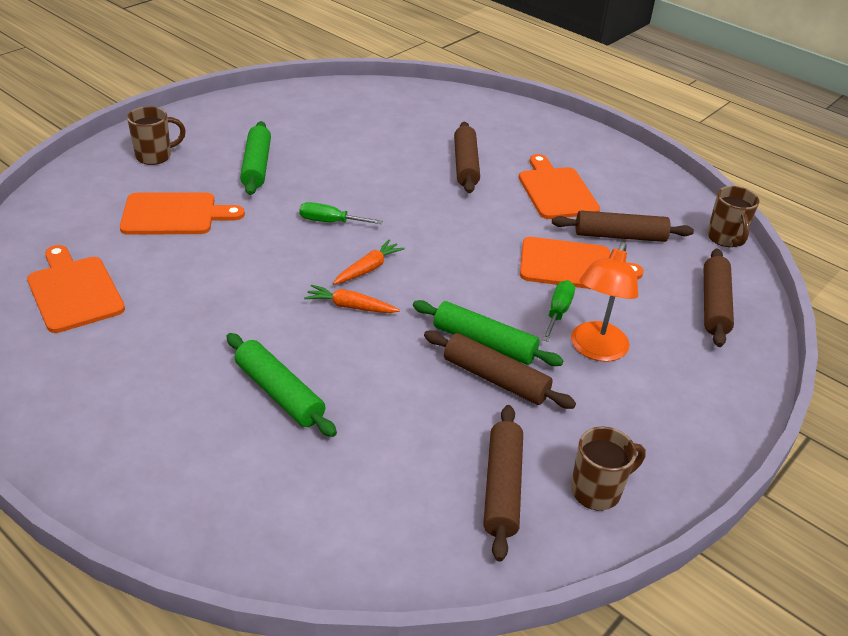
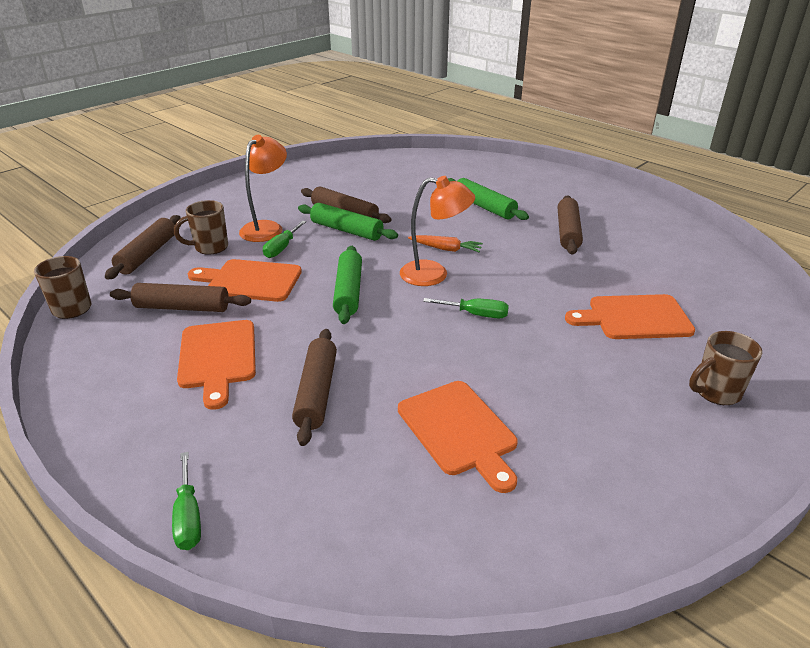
camera: 175 degrees left, 5 degrees down
orange cutting board [27,245,125,333] -> orange cutting board moved to [398,381,518,493]
green rolling pin [240,121,271,195] -> green rolling pin moved to [333,246,362,324]
orange carrot [333,239,405,285] -> orange lamp [400,176,475,286]
brown rolling pin [483,405,523,561] -> brown rolling pin moved to [558,195,583,255]
brown mug [571,427,646,510] -> brown mug moved to [174,200,228,255]
none -> green screwdriver [172,452,201,550]

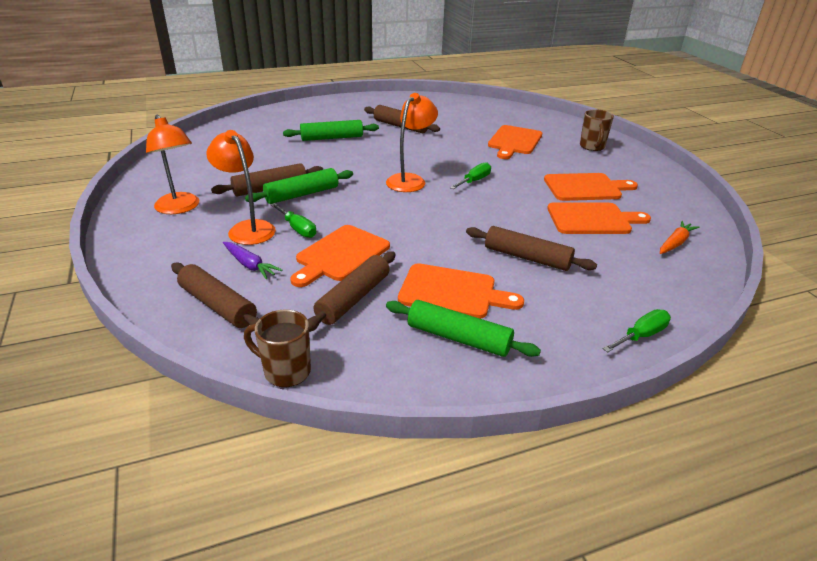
camera: 65 degrees left, 0 degrees up
green screwdriver [172,452,201,550] -> green screwdriver turned 45 degrees counterclockwise [603,309,671,352]
brown mug [174,200,228,255] -> purple carrot [223,242,282,279]
green rolling pin [333,246,362,324] -> green rolling pin moved to [386,300,541,357]
orange carrot [408,235,483,252] -> orange carrot moved to [660,221,700,254]
none -> orange lamp [146,115,199,214]
none -> orange cutting board [544,173,638,201]

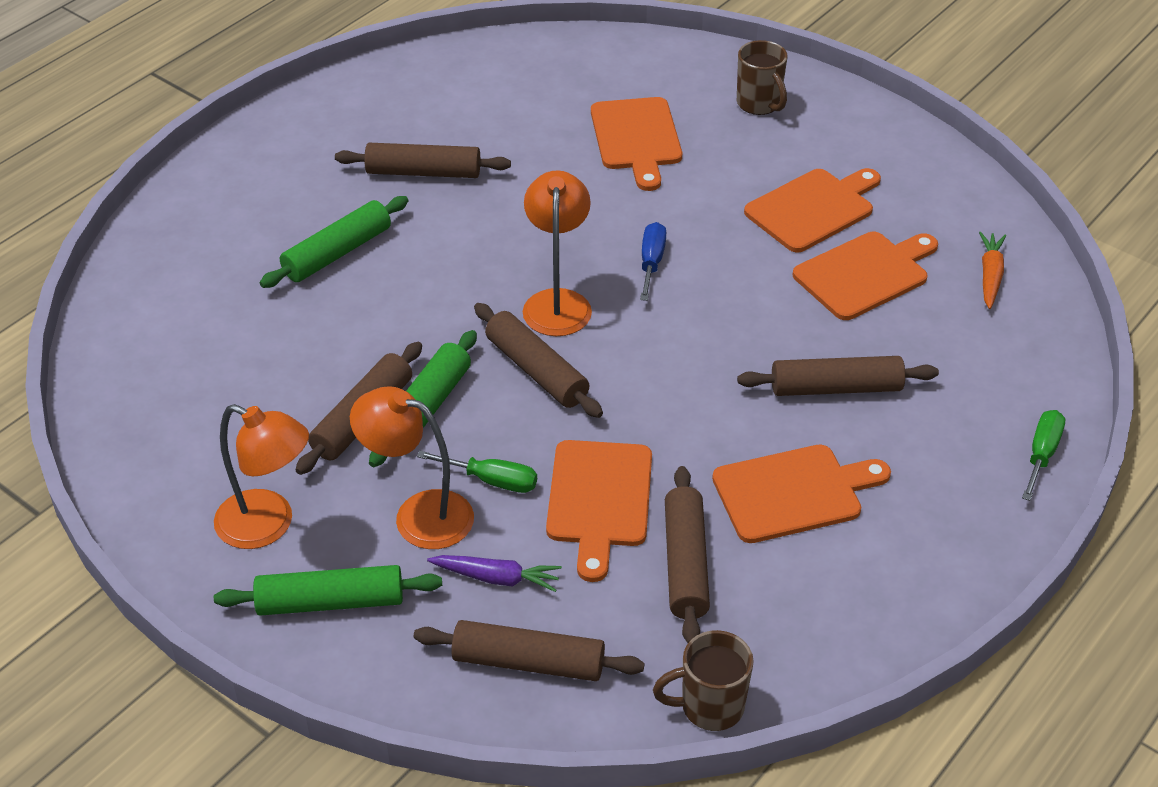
camera: 30 degrees left, 10 degrees up
green rolling pin [386,300,541,357] -> green rolling pin moved to [214,565,442,616]
green screwdriver [450,162,491,189] -> blue screwdriver [640,222,666,301]
none -> brown rolling pin [474,303,603,418]

